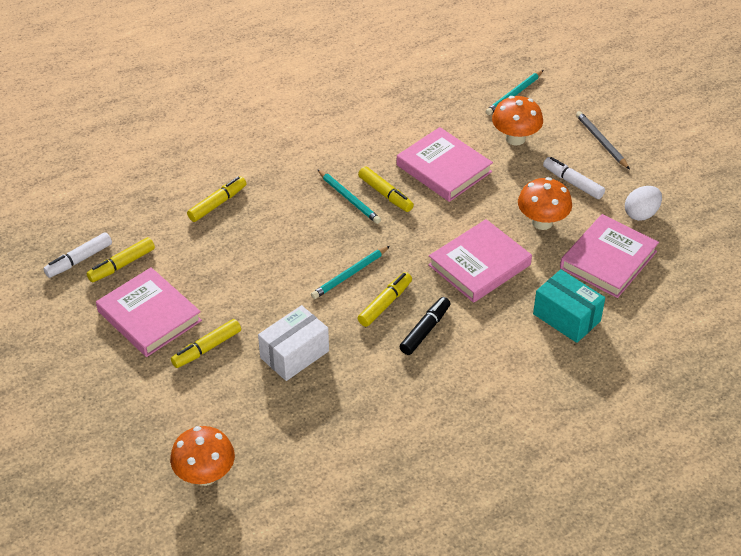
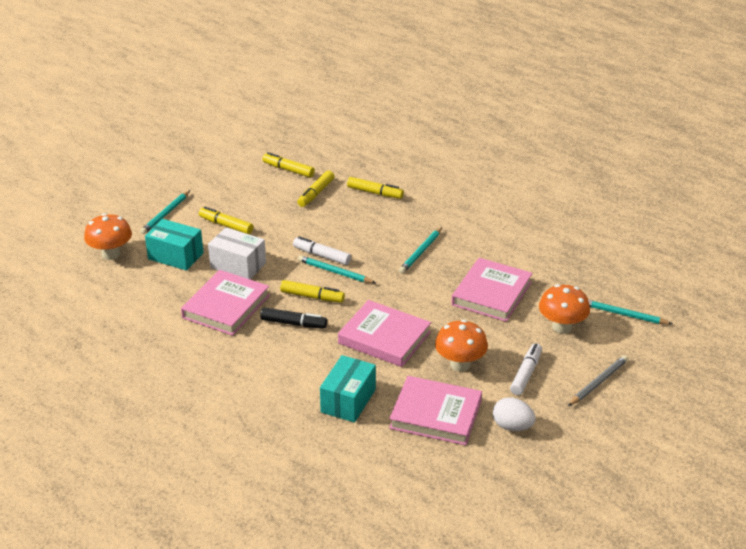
camera: 70 degrees right, 10 degrees down
white marker [43,232,112,278] -> white marker moved to [293,236,351,265]
pink book [96,267,202,357] -> pink book moved to [181,270,270,336]
yellow marker [358,166,414,212] -> yellow marker moved to [297,170,335,207]
none -> turquoise pencil [140,190,190,234]
none -> turquoise box [145,219,204,271]

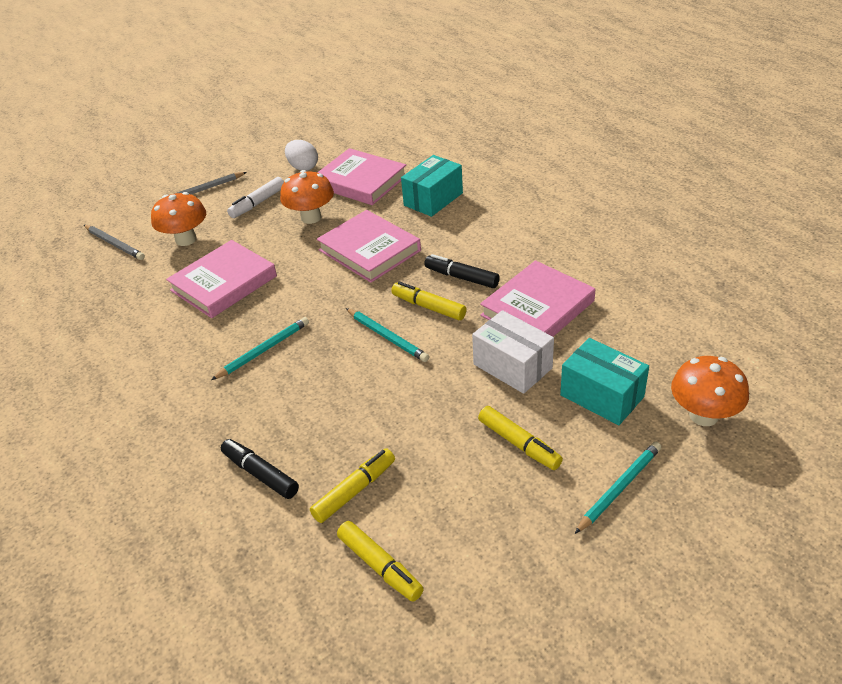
camera: 160 degrees left, 5 degrees up
white marker [293,236,351,265] -> none
yellow marker [347,177,404,199] -> black marker [221,439,299,499]
turquoise pencil [588,300,672,324] -> grey pencil [84,225,145,260]

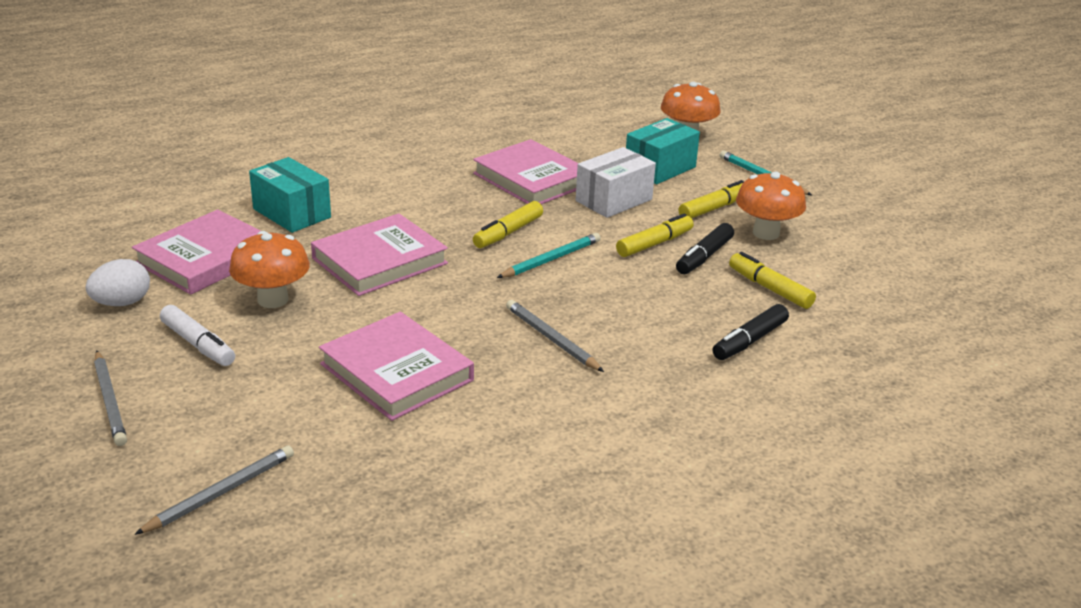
camera: 90 degrees left, 10 degrees down
orange mushroom [151,192,206,246] -> orange mushroom moved to [736,171,806,240]
turquoise pencil [211,317,309,380] -> grey pencil [506,300,604,372]
yellow marker [337,521,424,602] -> yellow marker moved to [616,213,694,257]
black marker [424,254,500,288] -> black marker moved to [676,223,734,274]

